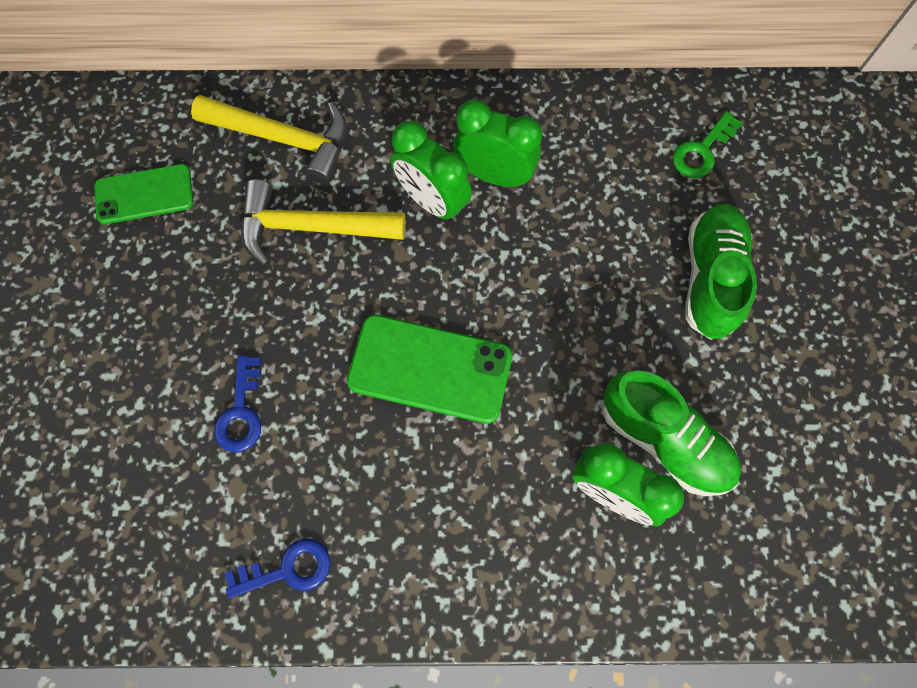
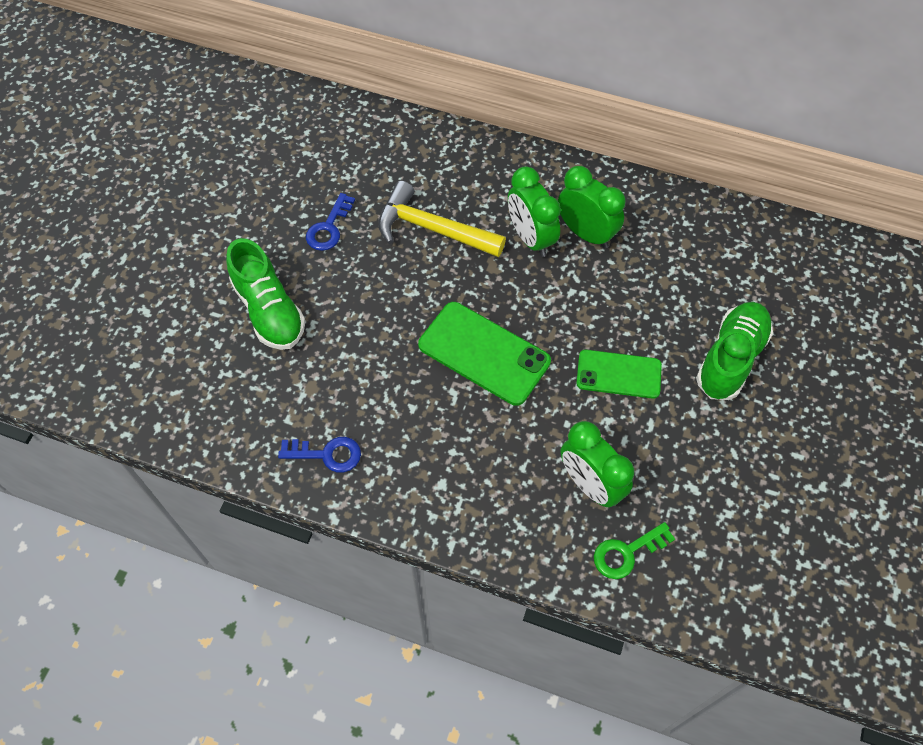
camera: 20 degrees right, 10 degrees down
green phone [94,164,194,224] -> green phone moved to [576,350,662,399]
yellow hammer [191,95,347,184] -> none
blue key [214,355,261,453] -> blue key moved to [306,193,355,251]
green shoe [603,371,741,496] -> green shoe moved to [226,238,306,350]
green key [673,111,743,178] -> green key moved to [594,522,675,579]

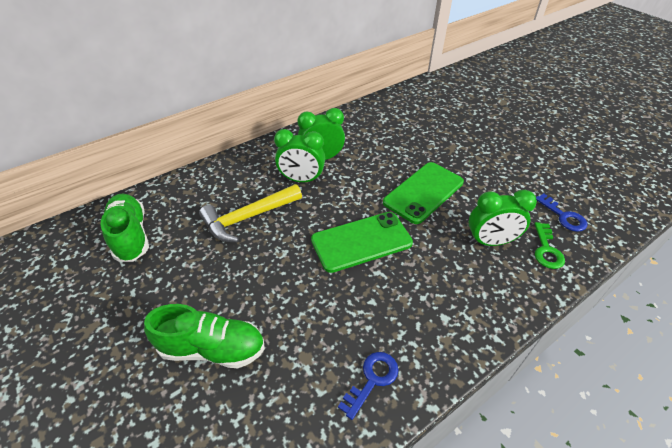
camera: 55 degrees left, 15 degrees down
blue key [306,193,355,251] -> blue key moved to [536,194,587,232]
green phone [576,350,662,399] -> green phone [383,162,464,224], size x1.52
green shoe [696,302,773,400] -> green shoe moved to [101,193,149,262]

